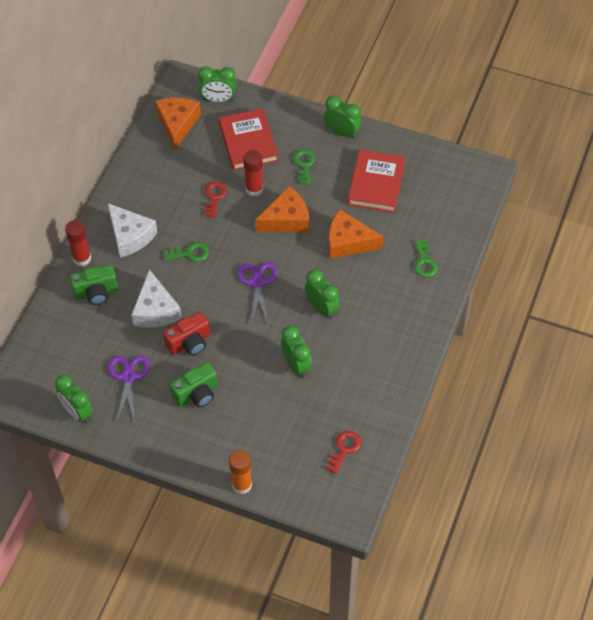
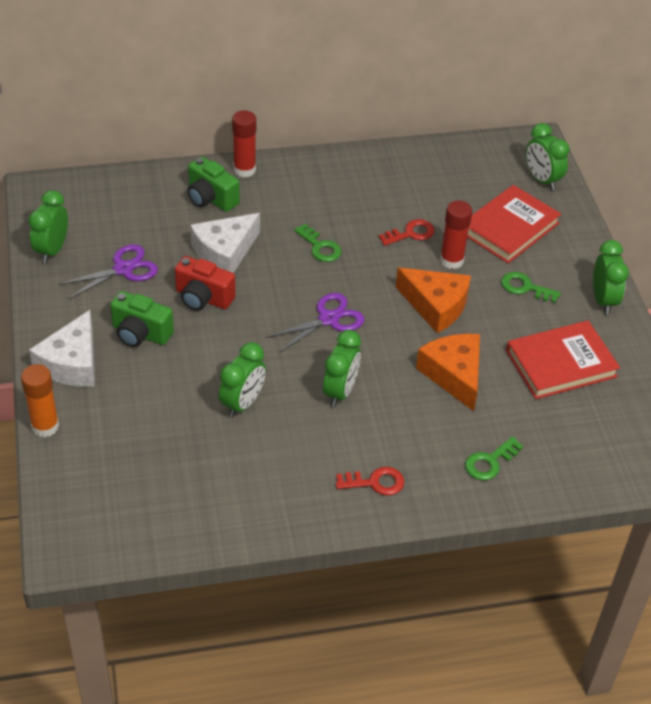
camera: 55 degrees right, 10 degrees down
white cheese [108,203,157,258] -> white cheese moved to [29,310,95,387]
orange cheese [155,98,201,150] -> none
green key [293,149,315,185] -> green key turned 120 degrees counterclockwise [501,272,561,303]
red key [326,431,361,474] -> red key moved to [336,467,404,496]

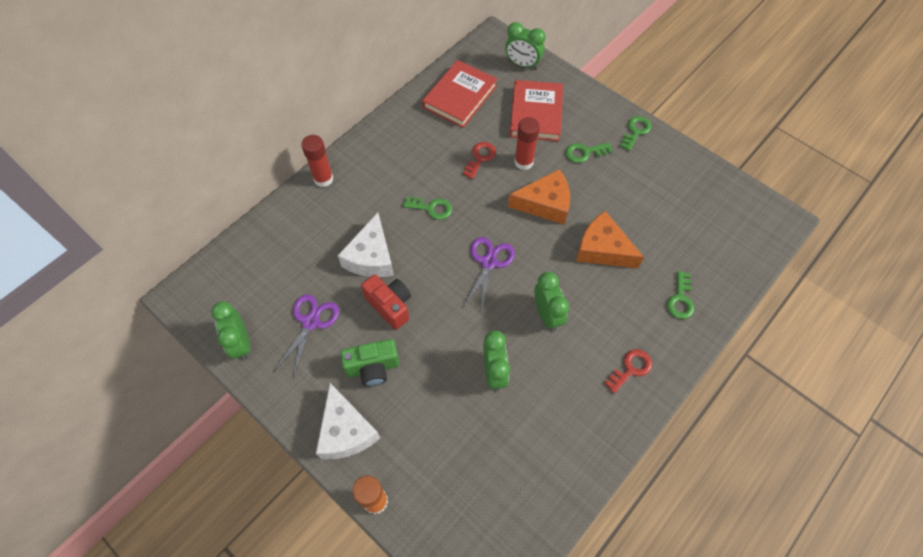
camera: 35 degrees left, 15 degrees up
red camera [175,256,235,311] -> red camera turned 120 degrees counterclockwise [361,274,411,330]
green camera [187,156,240,212] -> none
red book [506,321,620,399] -> red book moved to [422,60,497,128]
green clock [593,240,629,314] -> green key [620,116,651,151]

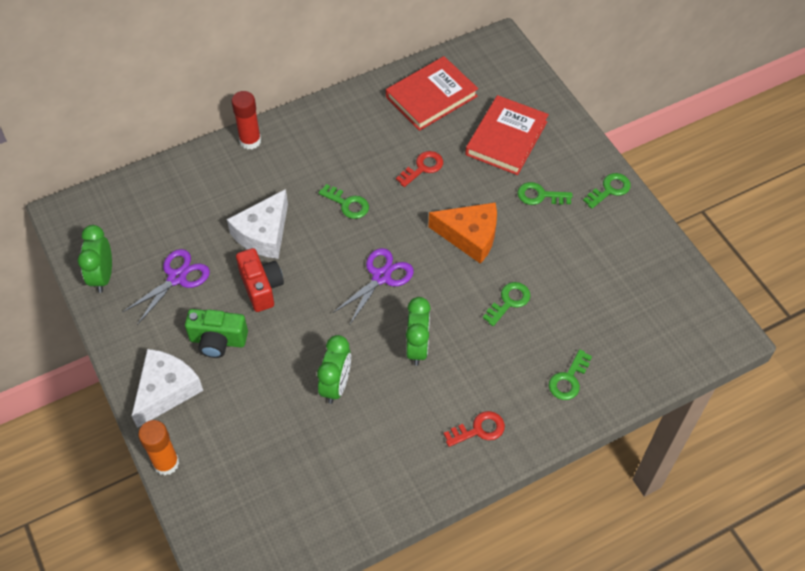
camera: 20 degrees right, 5 degrees down
white cheese [316,383,380,459] -> white cheese turned 150 degrees counterclockwise [132,349,203,428]
green clock [505,22,546,69] -> none
red glue stick [514,117,540,170] -> none
orange cheese [576,211,644,268] -> green key [483,282,531,326]

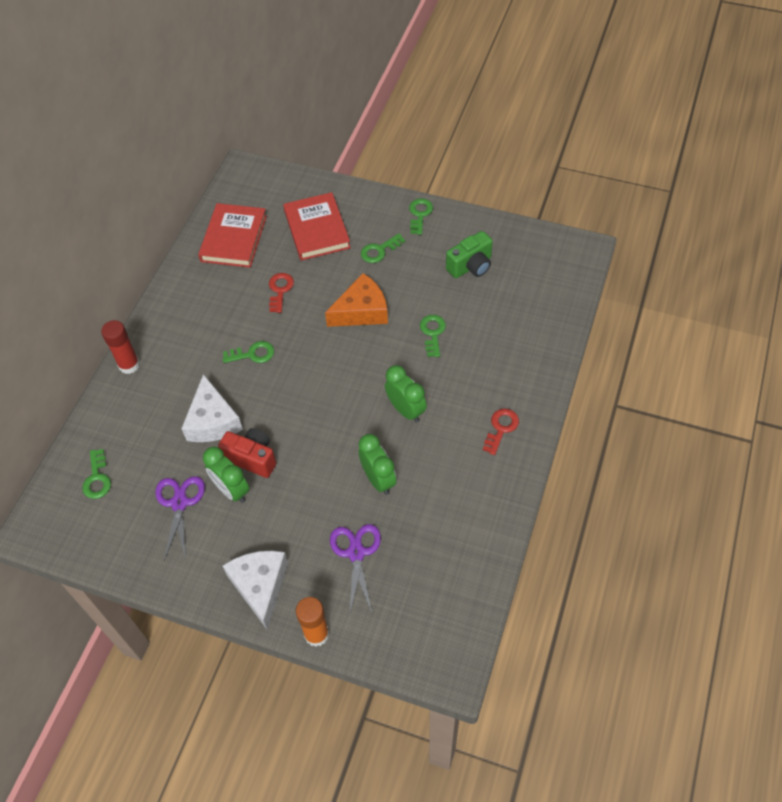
camera: 40 degrees left, 0 degrees up
green clock [78,225,112,293] -> green clock moved to [203,447,249,503]
green camera [185,309,248,358] -> green camera moved to [446,231,493,278]
purple scissors [333,248,414,324] -> purple scissors moved to [330,524,381,612]
green key [549,349,592,400] -> green key moved to [82,449,111,499]

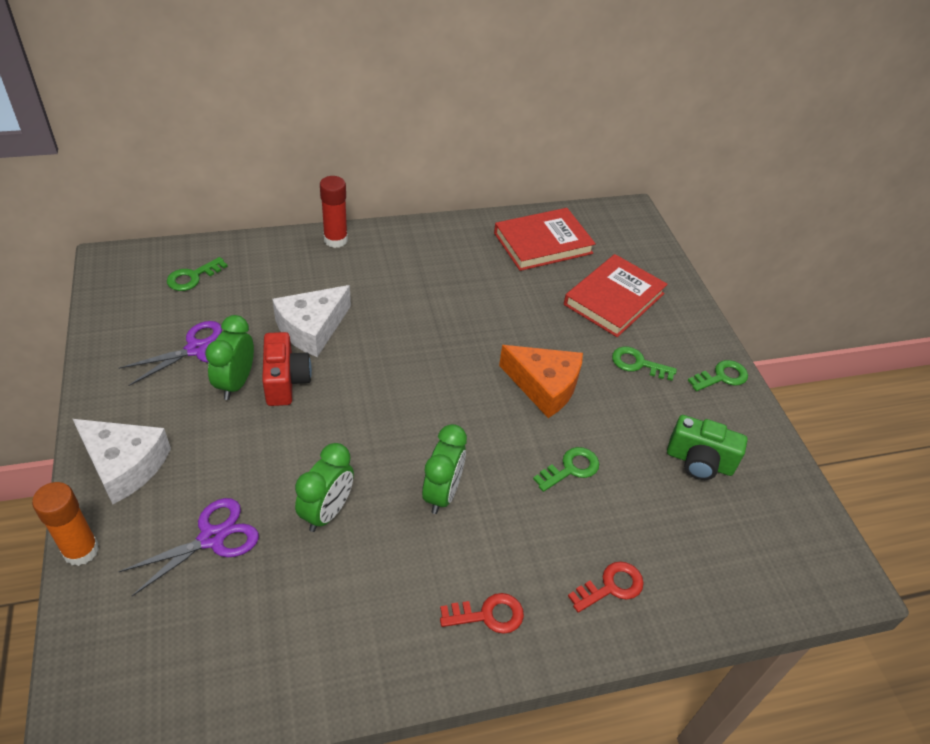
camera: 50 degrees right, 10 degrees down
green key [223,341,274,363] -> none
white cheese [223,551,288,630] -> white cheese turned 75 degrees clockwise [73,419,171,504]
red key [269,273,294,313] -> red key moved to [568,562,644,613]

